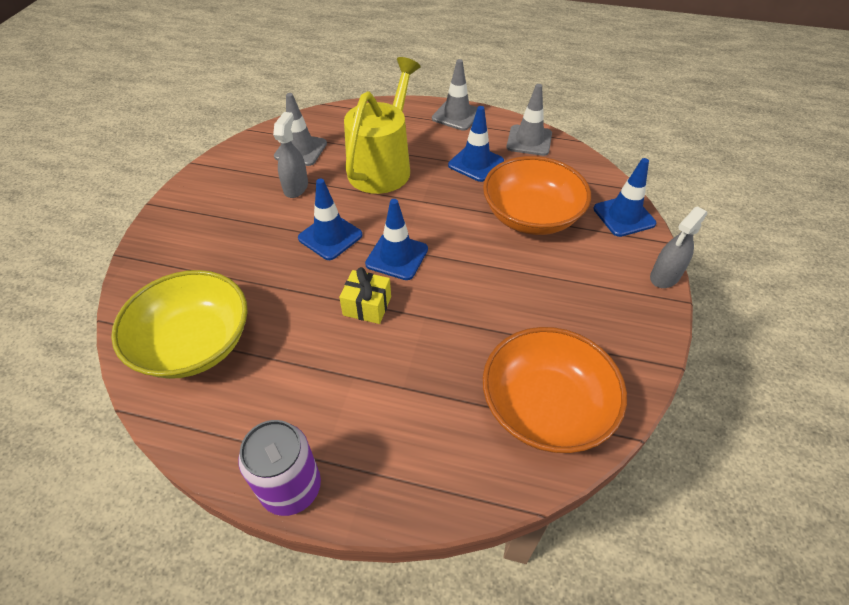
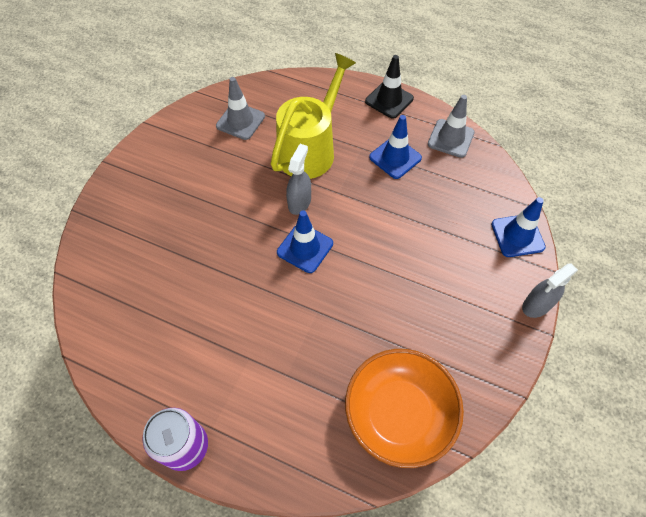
camera: 10 degrees right, 10 degrees up
yellow bowl [111,270,248,379] -> none
grey spray bottle [273,112,308,198] -> grey spray bottle moved to [286,144,311,215]
blue traffic cone [298,179,363,260] -> none
yellow gift [339,267,391,324] -> none
grey traffic cone [432,59,478,131] -> black traffic cone [365,55,414,119]
orange bowl [483,156,591,235] -> none

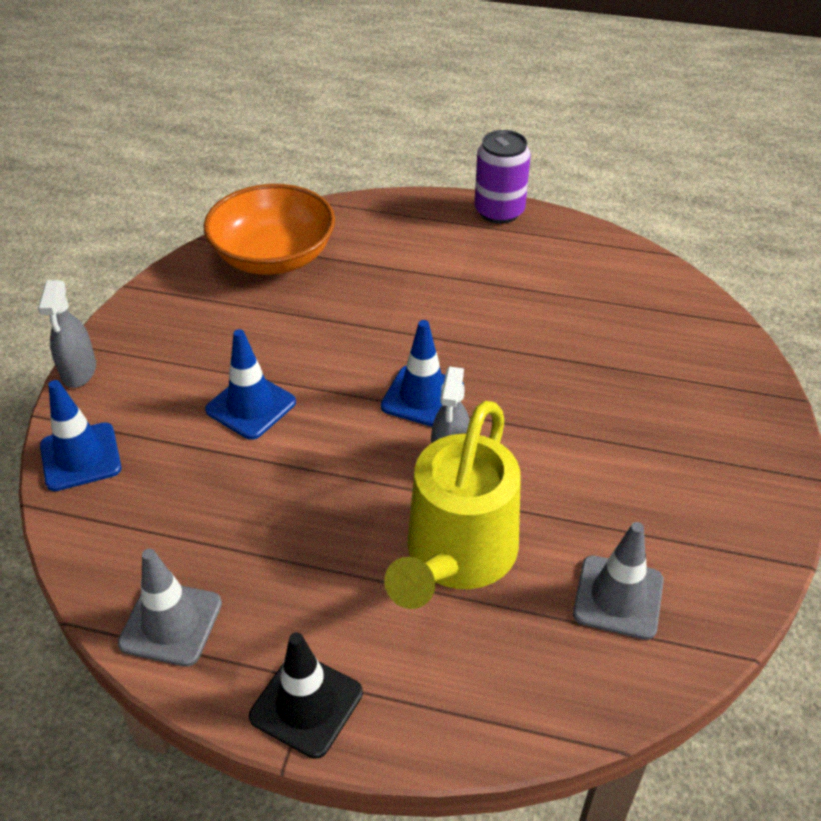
camera: 170 degrees right, 15 degrees down
blue traffic cone [369,115,422,179] -> blue traffic cone moved to [205,329,296,440]
grey spray bottle [522,264,578,318] -> grey spray bottle turned 135 degrees clockwise [38,280,96,388]

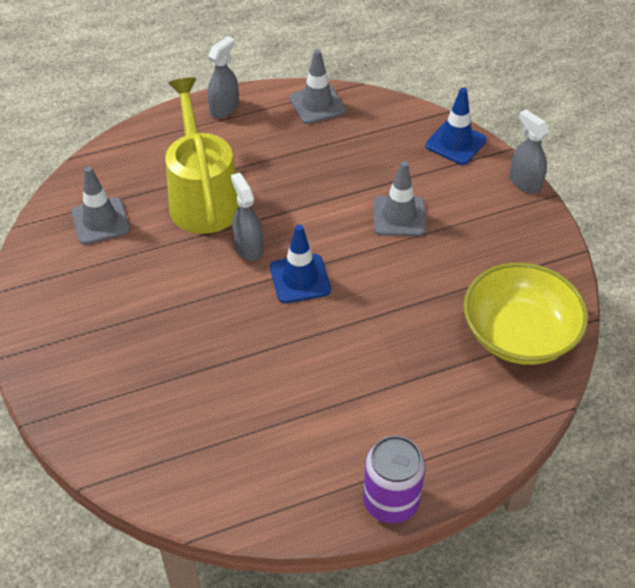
camera: 145 degrees right, 5 degrees up
orange bowl [204,184,335,275] -> yellow bowl [464,262,588,365]
blue traffic cone [205,329,296,440] -> grey traffic cone [374,161,426,236]
black traffic cone [249,632,363,759] -> grey spray bottle [207,36,239,118]

